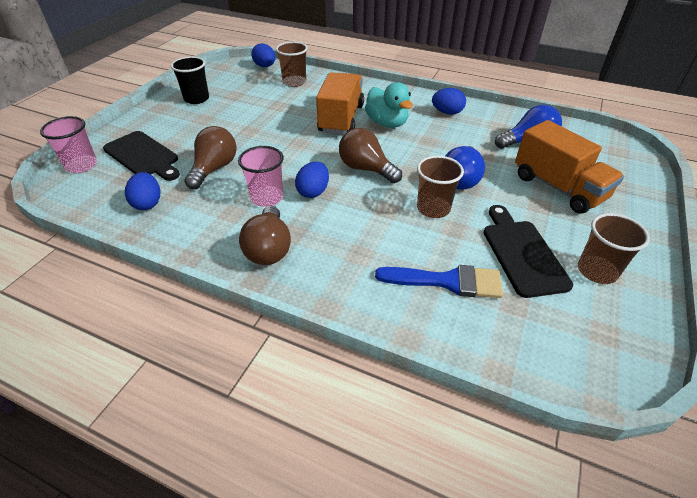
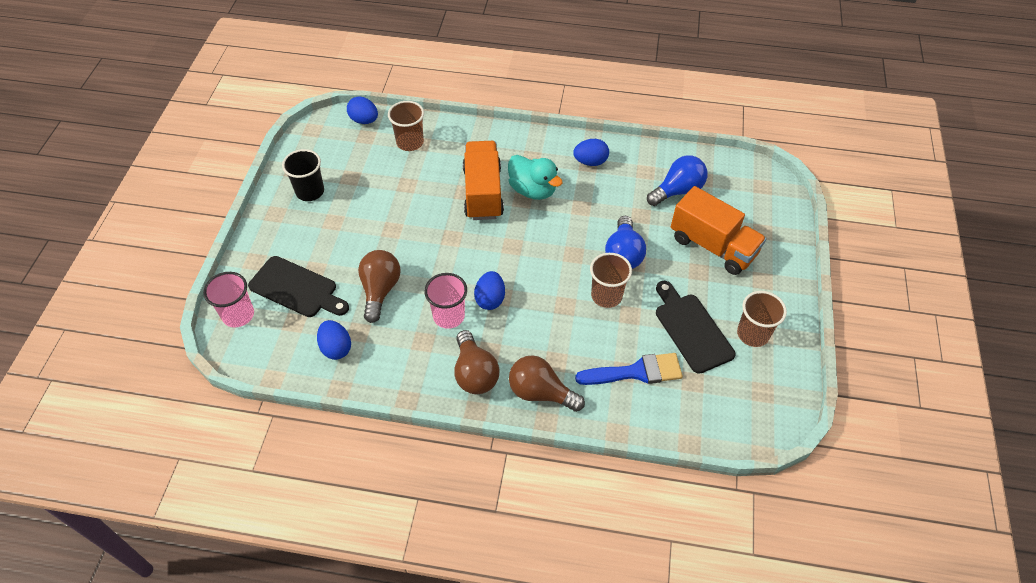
camera: 15 degrees left, 10 degrees up
brown light bulb [339,128,402,183] -> brown light bulb moved to [509,355,585,412]

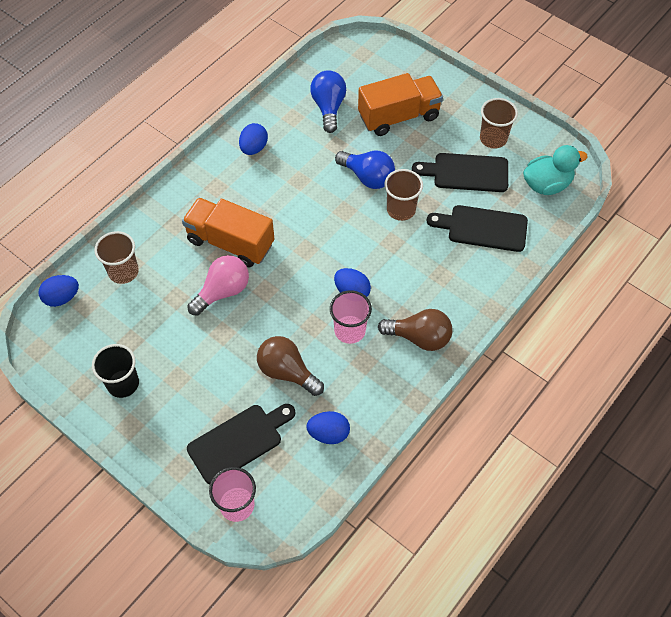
camera: 60 degrees left, 5 degrees up
turquoise duck [508,155,563,200] -> turquoise duck moved to [523,145,588,195]
brown light bulb [509,355,585,412] -> none
blue brush [575,353,683,385] -> black cutting board [427,205,528,252]
none -> pink light bulb [187,255,249,316]

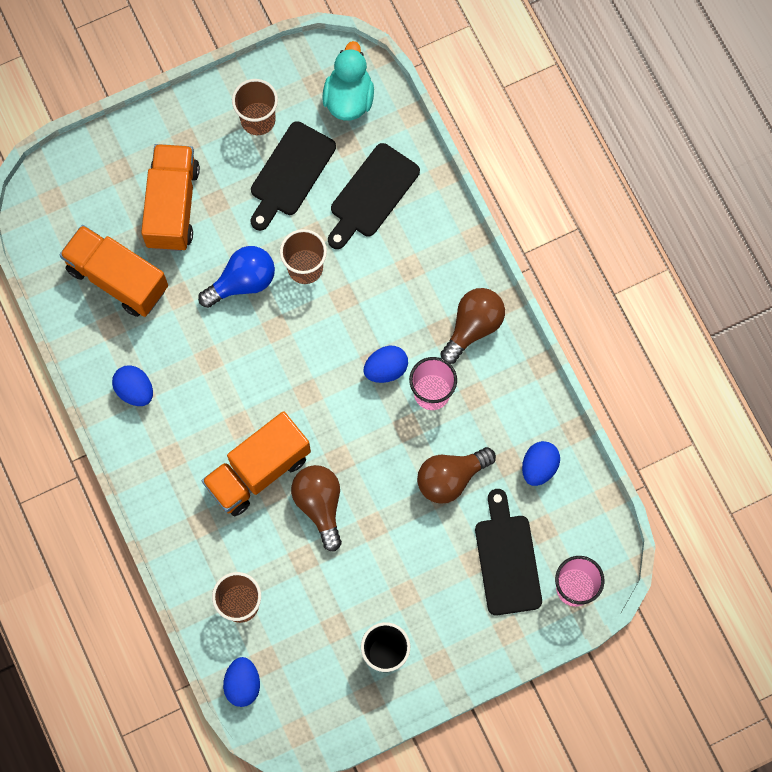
camera: 65 degrees left, 15 degrees up
pink light bulb [187,255,249,316] -> brown light bulb [291,465,342,552]
blue light bulb [310,70,346,133] -> orange truck [59,225,168,317]

